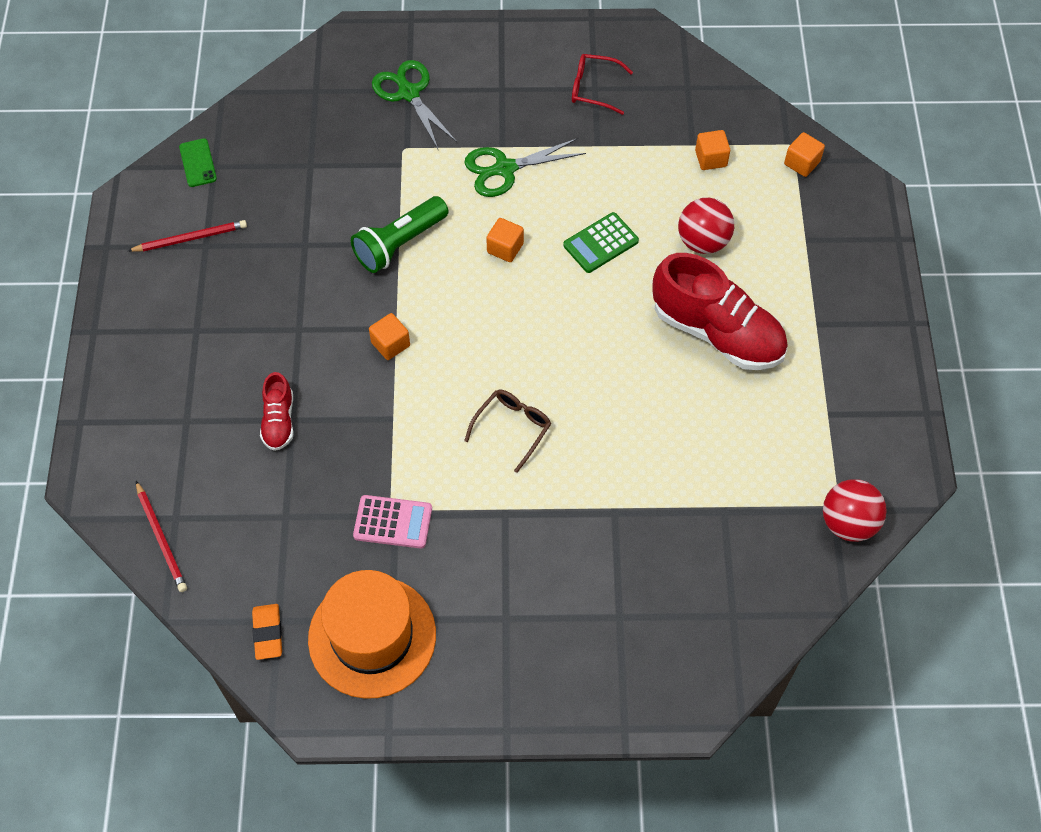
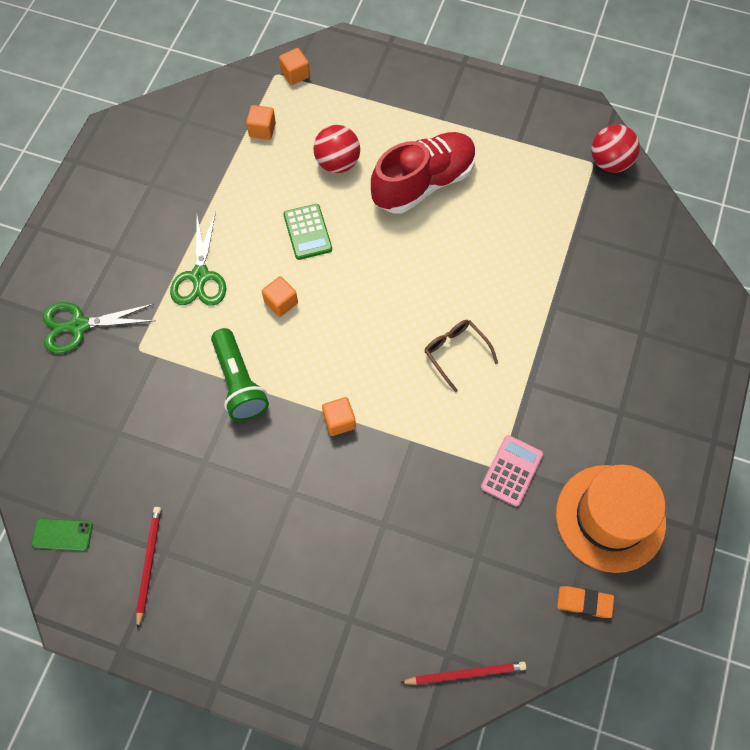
camera: 70 degrees left, 5 degrees up
red shoe [260,372,294,451] -> none
red glasses [572,54,633,115] -> none

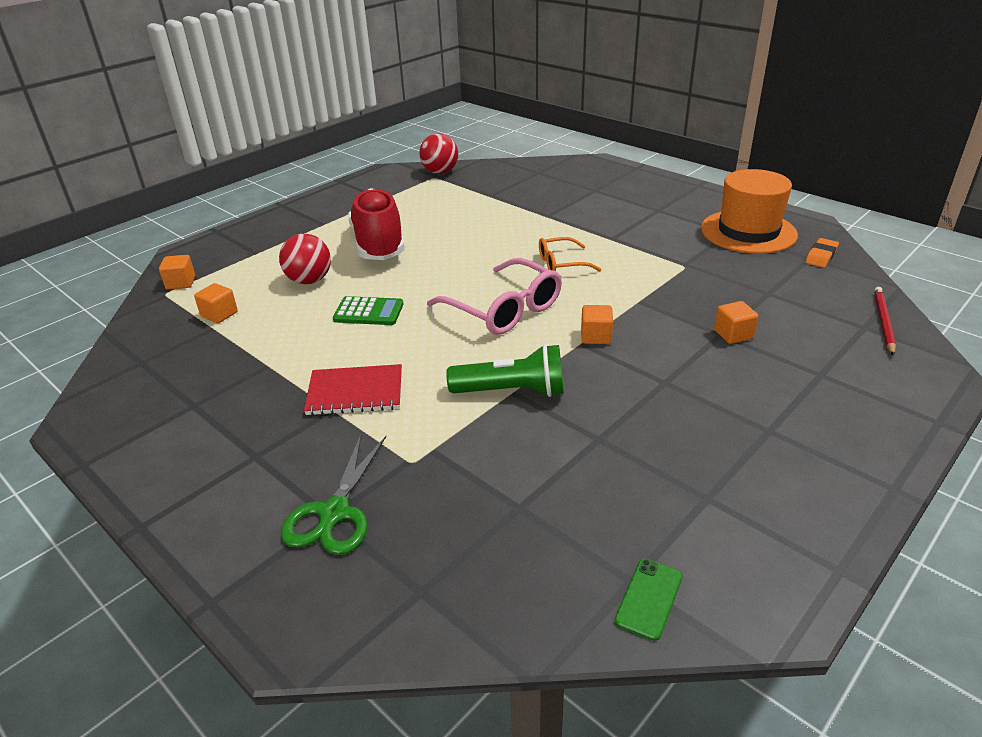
camera: 65 degrees left, 30 degrees down
red pencil [136,507,161,630] -> none
green scissors [170,212,226,306] -> red notebook [304,364,402,416]
orange cube [262,276,298,317] -> orange cube moved to [714,301,758,344]
brown glasses [424,320,498,392] -> orange glasses [539,237,601,271]
pink calculator [481,435,543,507] -> none
none -> pink glasses [427,258,562,335]

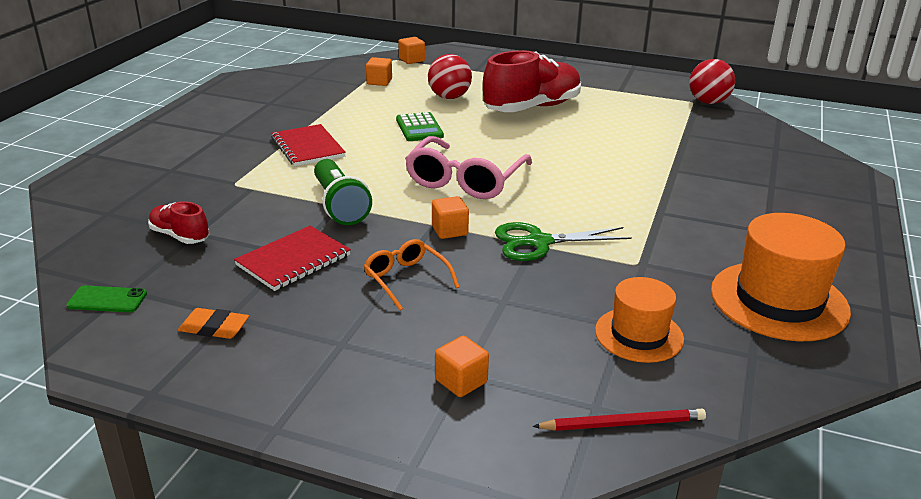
camera: 65 degrees right, 5 degrees down
green scissors [281,435,386,555] -> green scissors moved to [495,222,632,261]
orange glasses [539,237,601,271] -> orange glasses moved to [364,239,459,310]
orange cube [714,301,758,344] -> orange cube moved to [435,336,489,397]
orange eraser [805,238,839,268] -> orange eraser moved to [178,308,249,339]
none -> red shoe [148,201,209,244]
none -> red notebook [234,226,351,291]
none -> orange hat [595,277,684,363]

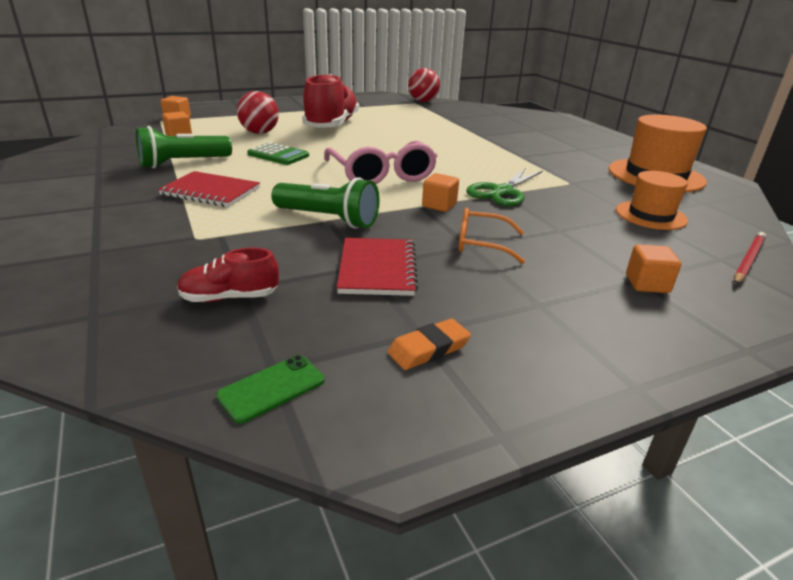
camera: 45 degrees left, 0 degrees up
none -> green flashlight [136,126,232,168]

